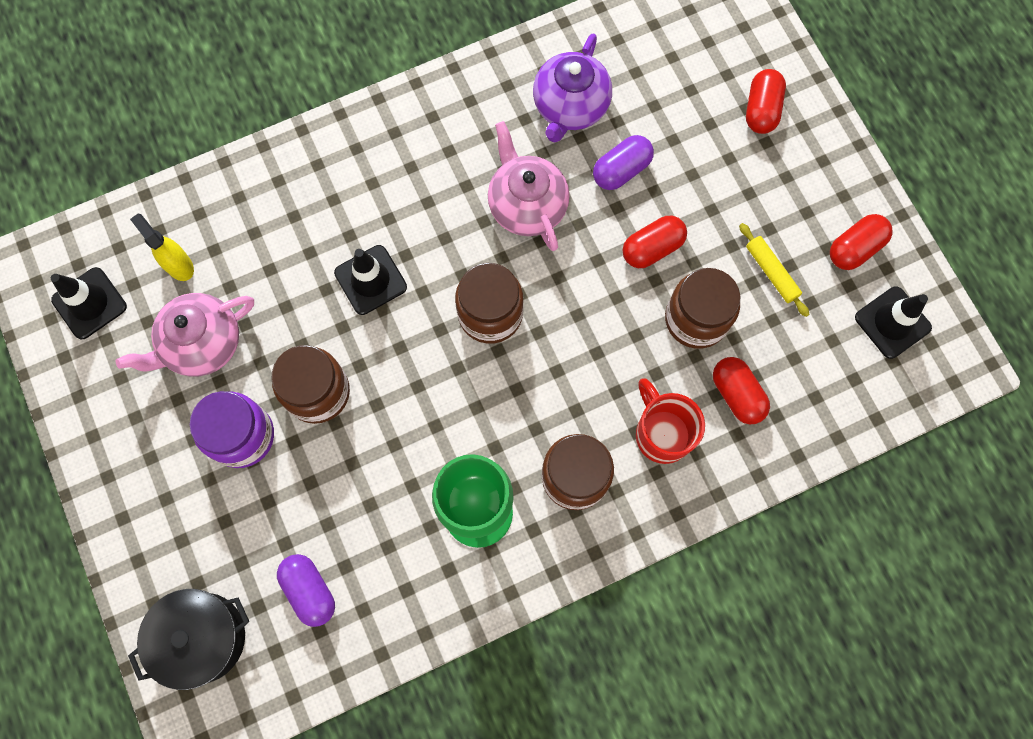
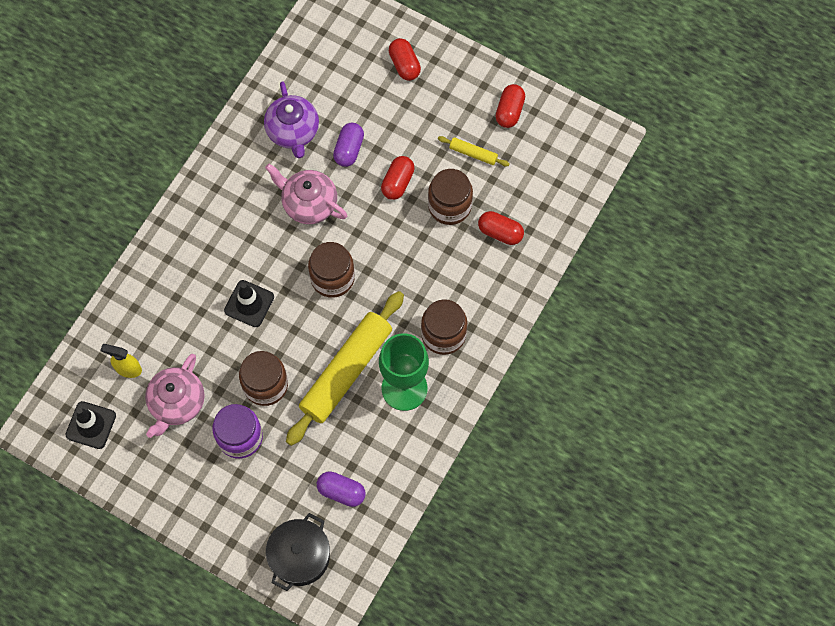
camera: 35 degrees left, 5 degrees down
red mug [636,378,705,464] -> none
black traffic cone [855,286,932,359] -> none
none -> yellow rolling pin [286,291,404,446]

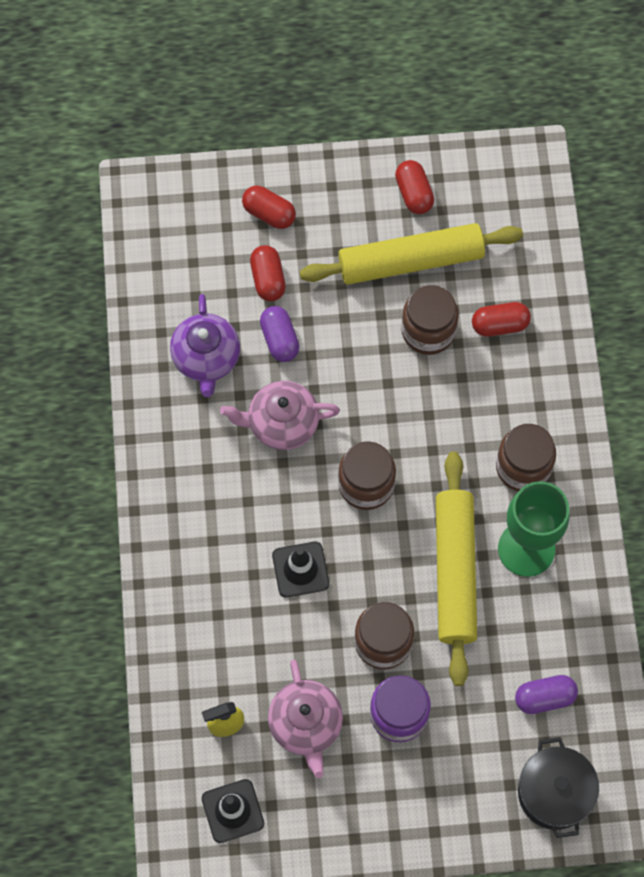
camera: 35 degrees left, 0 degrees up
purple teapot [264,81,319,158] -> purple teapot turned 45 degrees clockwise [170,294,240,397]
red capsule [381,156,415,200] -> red capsule moved to [250,245,286,301]
yellow rolling pin [438,136,510,167] -> yellow rolling pin [300,223,523,285], size x2.36

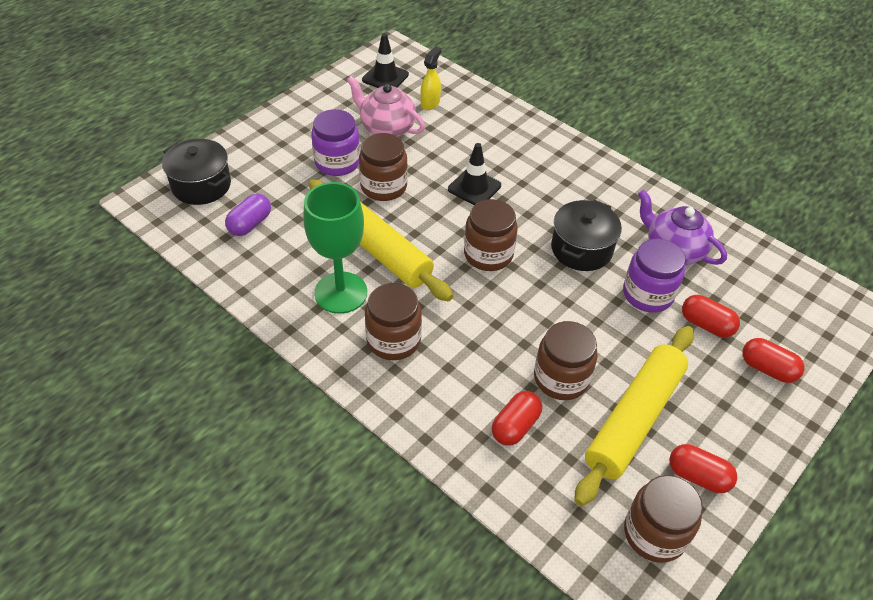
camera: 135 degrees right, 20 degrees down
pink teapot [220,381,340,450] -> black pot [551,200,622,271]
red capsule [242,186,296,229] -> red capsule turned 45 degrees clockwise [742,338,805,383]
purple capsule [260,306,300,362] -> purple jar [623,239,686,312]
none -> brown jar [624,475,703,563]

